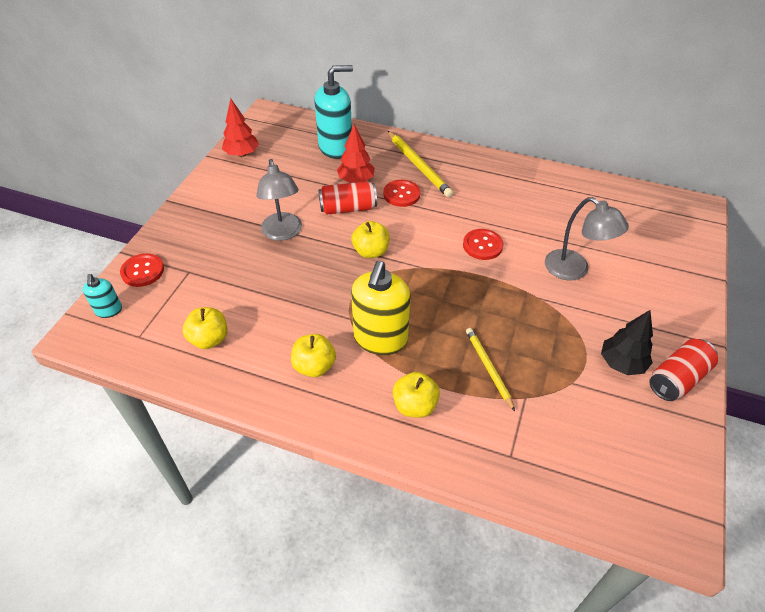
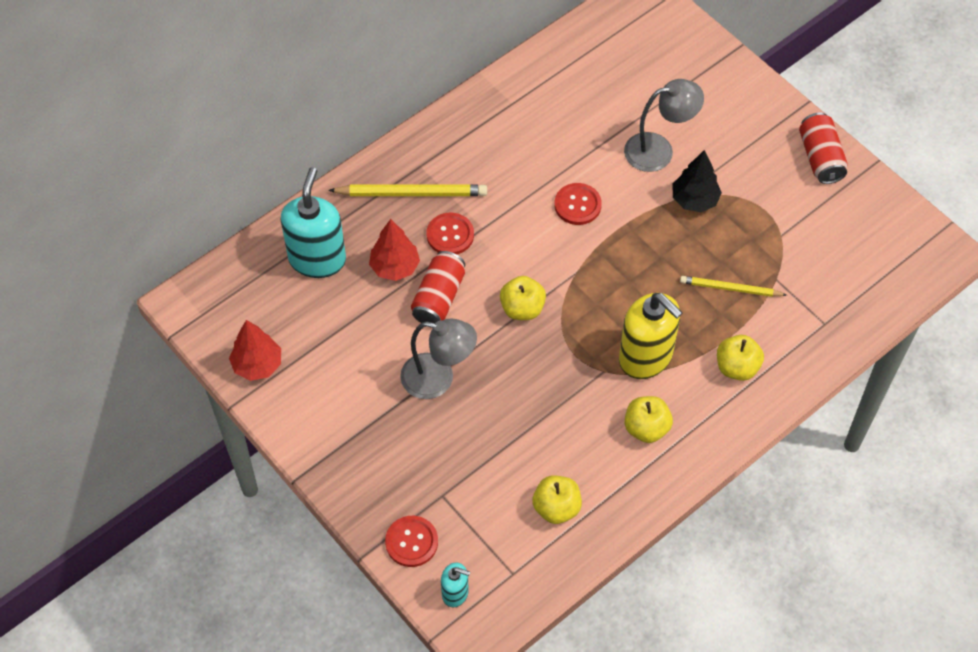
camera: 60 degrees left, 10 degrees up
black tree [601,310,653,375] -> black tree moved to [673,150,722,212]

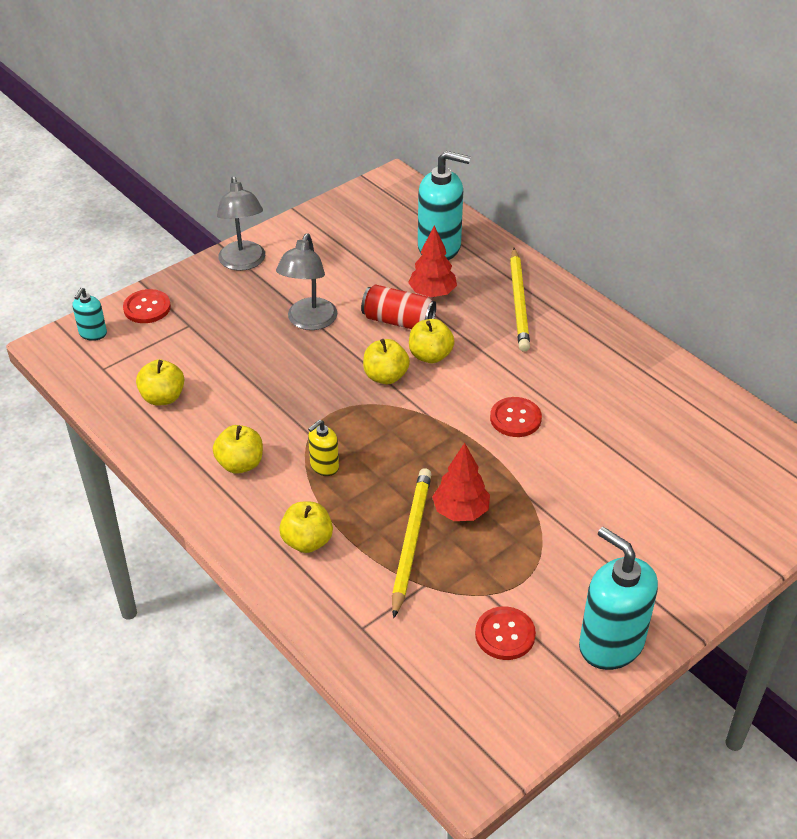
camera: 90 degrees right, 15 degrees down
red tree [229,320,281,381] -> red tree moved to [432,443,490,521]
red button [427,213,474,254] -> red button moved to [475,606,536,660]
yellow soap dispenser [619,293,683,379] -> yellow soap dispenser [308,420,339,476], size x0.50
grey lamp [624,79,704,172] -> grey lamp moved to [217,176,265,271]
black tree [673,150,722,212] -> none
yellow pencil [680,276,787,297] -> yellow pencil [392,468,432,618], size x1.53
red can [799,113,848,184] -> turquoise soap dispenser [579,527,658,670]
none -> yellow apple [409,319,455,363]

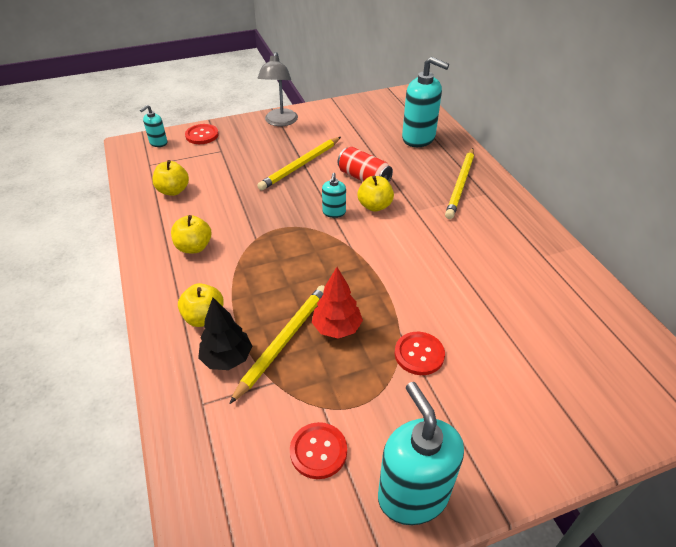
camera: 20 degrees right, 0 degrees up
grey lamp [276,233,337,330] -> yellow pencil [257,137,341,190]
yellow soap dispenser [308,420,339,476] -> none
yellow apple [363,339,410,384] -> turquoise soap dispenser [322,173,346,218]
red tree [408,225,457,297] -> none
red button [490,397,542,437] -> red button moved to [394,332,445,375]
none -> black tree [198,298,252,370]

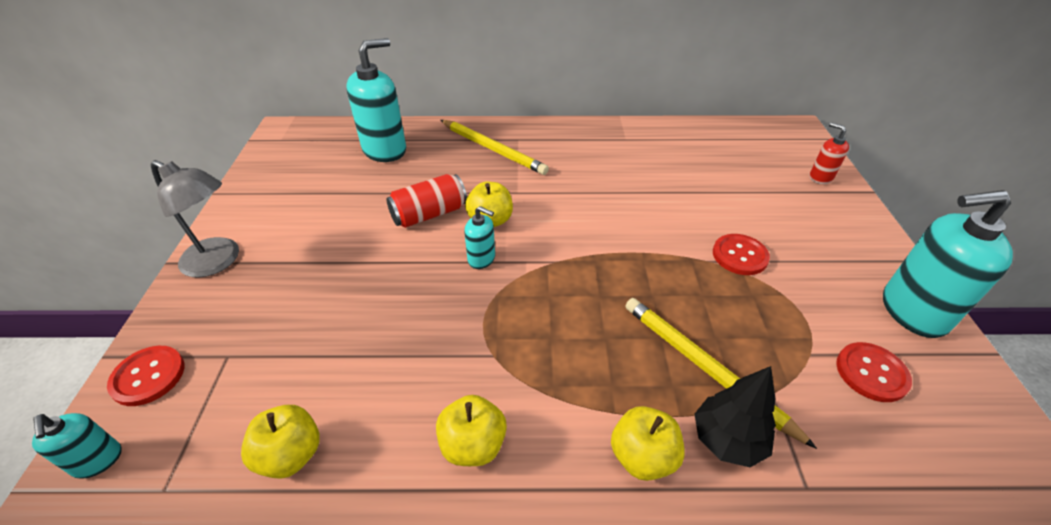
camera: 70 degrees left, 0 degrees up
yellow pencil [257,137,341,190] -> none
red tree [312,267,363,339] -> none
none -> red soap dispenser [809,123,849,184]

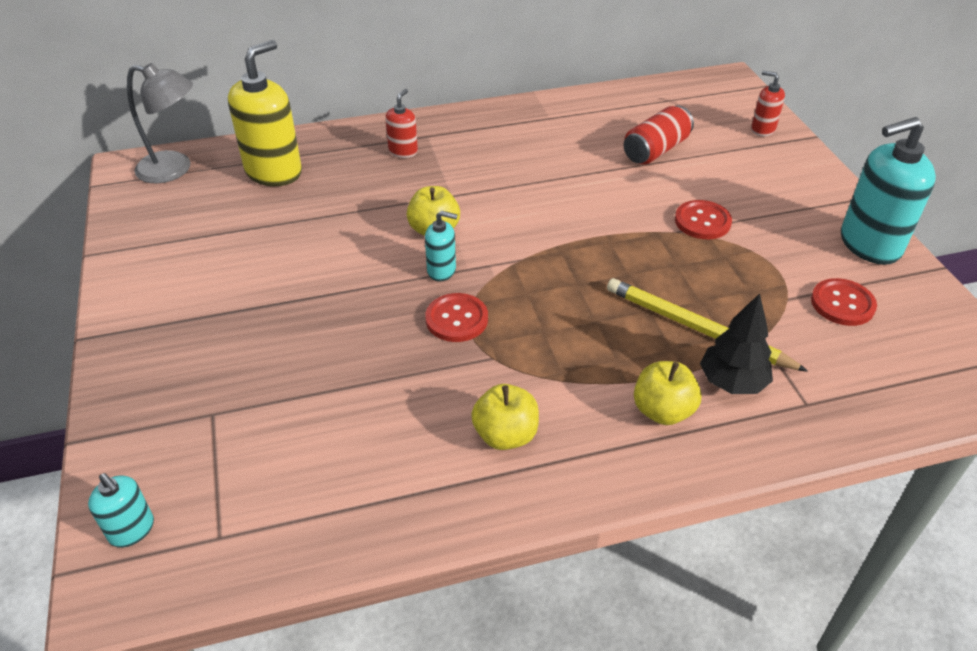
camera: 15 degrees left, 0 degrees up
red button [107,346,184,406] -> red button moved to [425,293,488,342]
grey lamp [150,160,239,278] -> grey lamp moved to [127,63,193,183]
yellow apple [241,405,320,479] -> none
turquoise soap dispenser [347,38,406,162] -> yellow soap dispenser [228,40,302,186]
red can [386,174,467,228] -> red can moved to [624,106,694,165]
yellow pencil [441,120,549,175] -> red soap dispenser [385,89,418,158]

